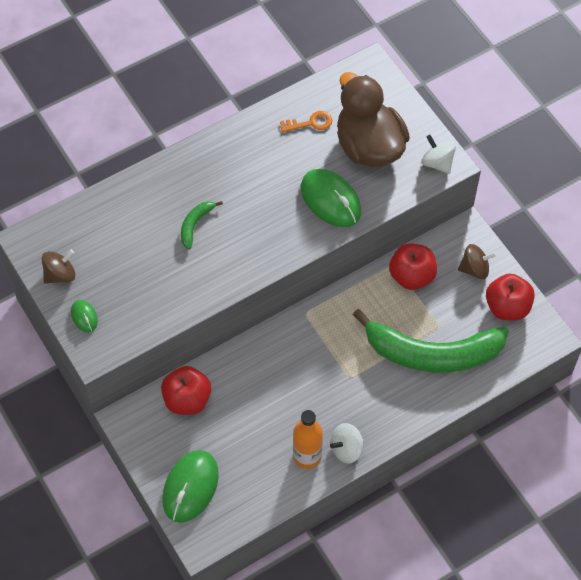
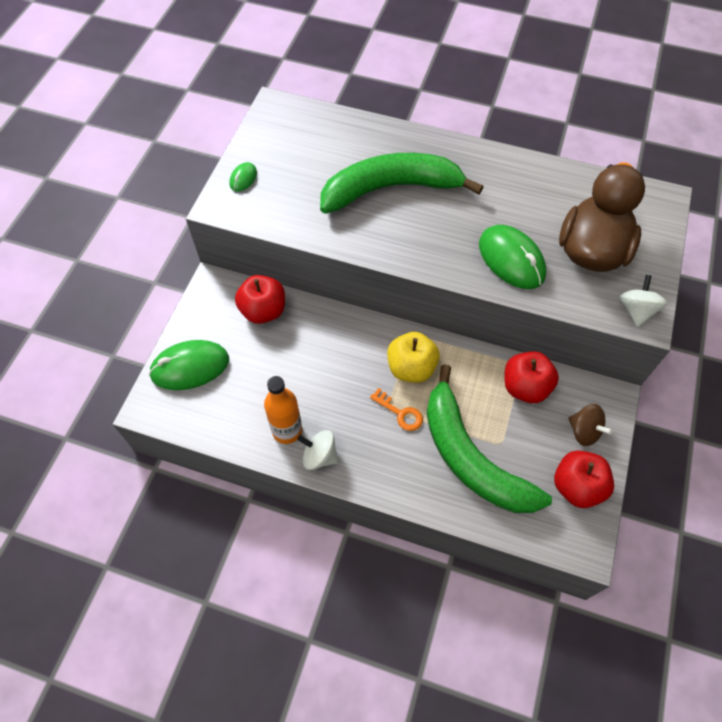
camera: 50 degrees right, 0 degrees up
brown spinning top [42,250,76,284] -> none
green banana [181,201,223,249] -> green banana [320,153,483,214], size x2.47
orange key [280,111,332,132] -> orange key moved to [370,388,423,431]
green mouse [301,169,361,227] -> green mouse turned 45 degrees counterclockwise [479,225,546,289]
none -> yellow apple [387,332,440,383]

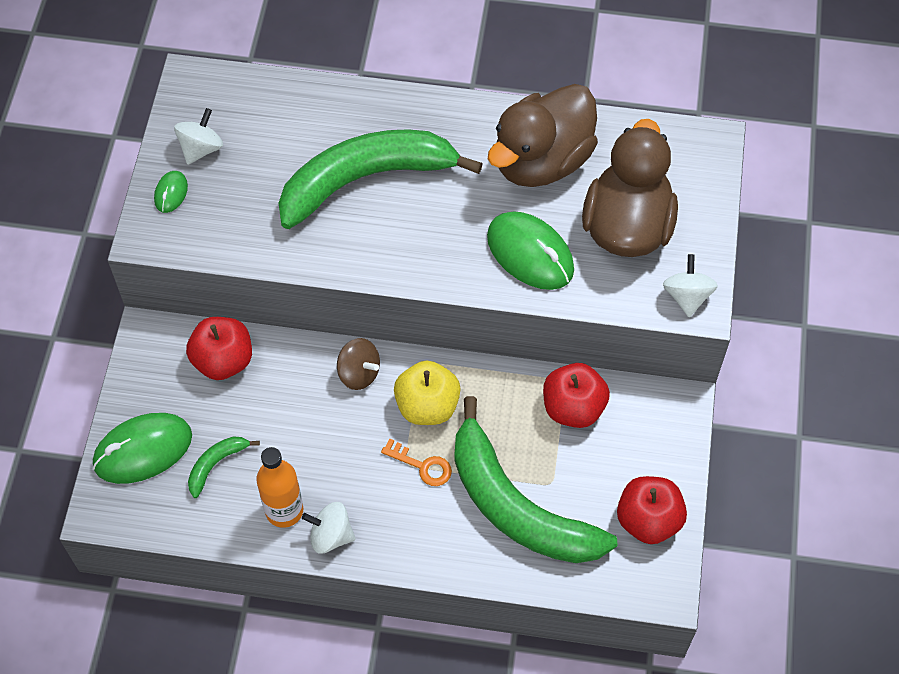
camera: 10 degrees left, 0 degrees up
brown spinning top [568,404,613,446] -> brown spinning top moved to [337,338,380,390]
none -> white spinning top [174,108,223,165]
none -> green banana [188,437,260,498]
none -> brown duck [488,84,598,187]

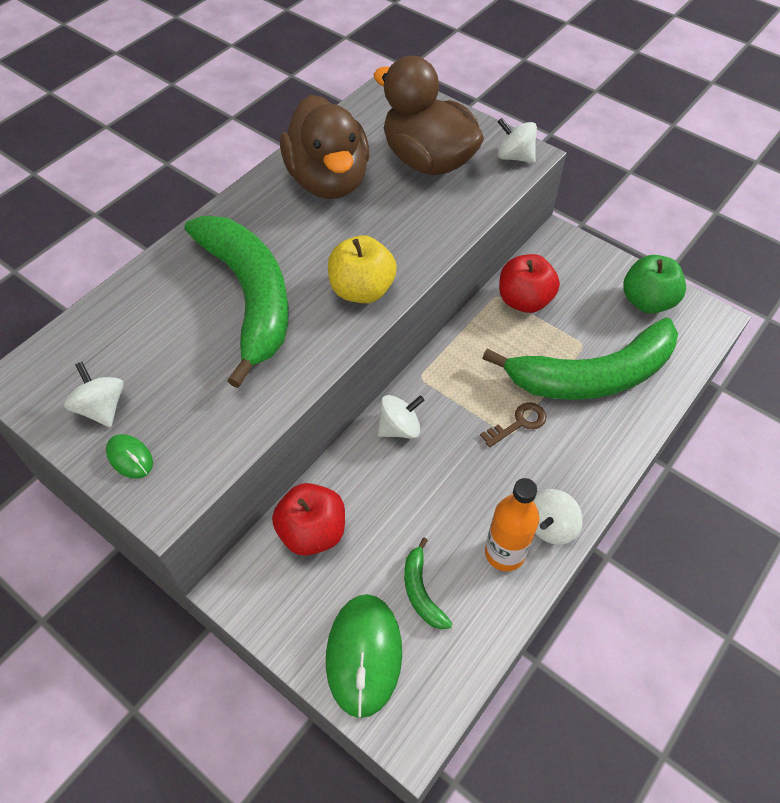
camera: 60 degrees left, 5 degrees down
green banana [279,129,483,229] -> green banana turned 150 degrees clockwise [185,216,289,388]
brown spinning top [337,338,380,390] -> white spinning top [378,395,424,439]
orange key [381,439,452,486] -> brown key [480,402,547,447]
yellow apple [394,361,461,425] -> yellow apple moved to [328,235,397,303]
green mouse [487,211,574,290] -> none
red apple [617,476,687,544] -> green apple [623,255,686,314]

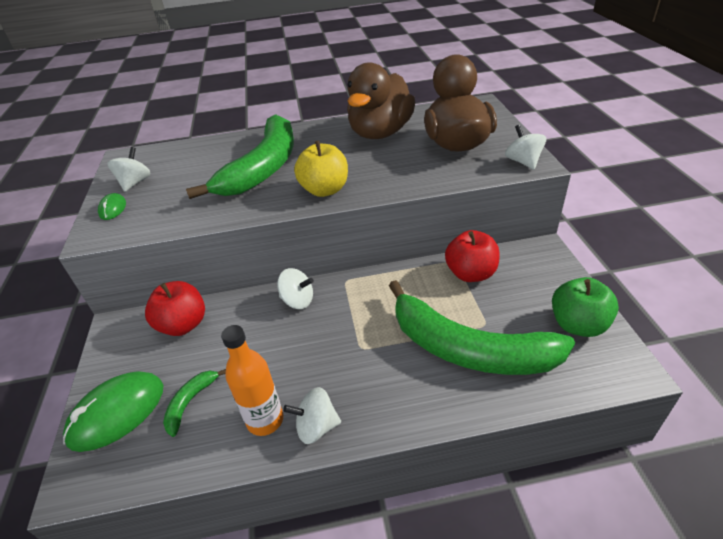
camera: 45 degrees right, 15 degrees down
brown key [480,402,547,447] -> none

